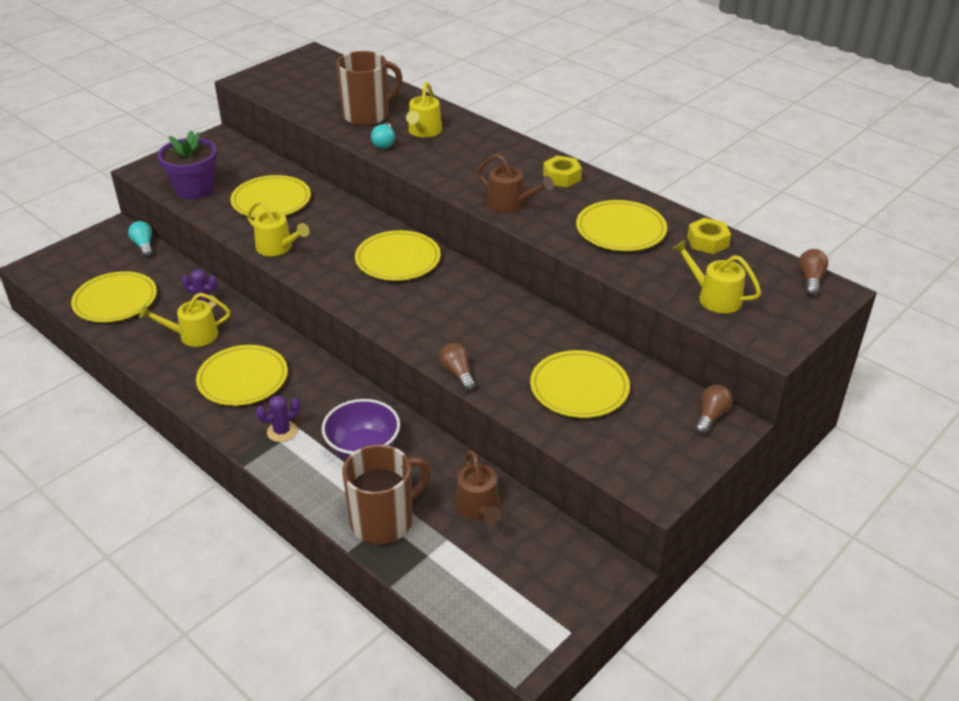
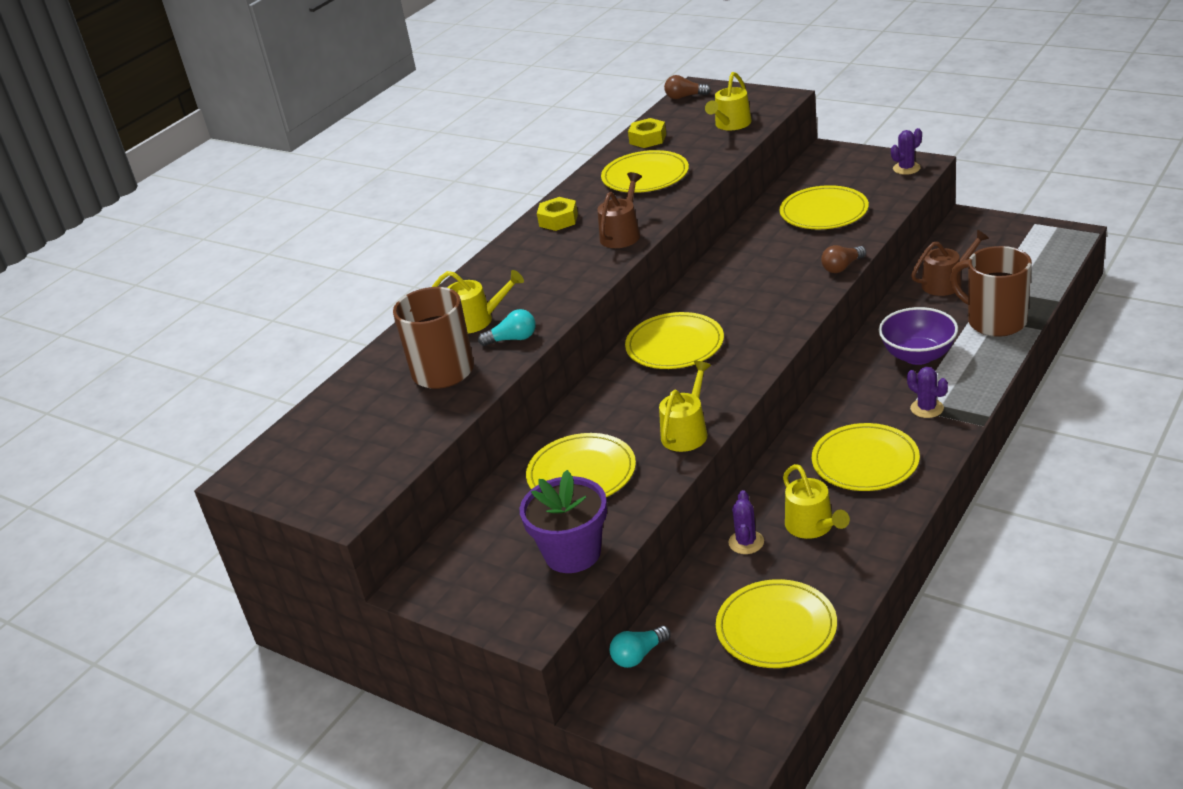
camera: 95 degrees left, 5 degrees down
brown light bulb [695,385,733,434] -> none
none -> purple cactus [891,128,922,175]

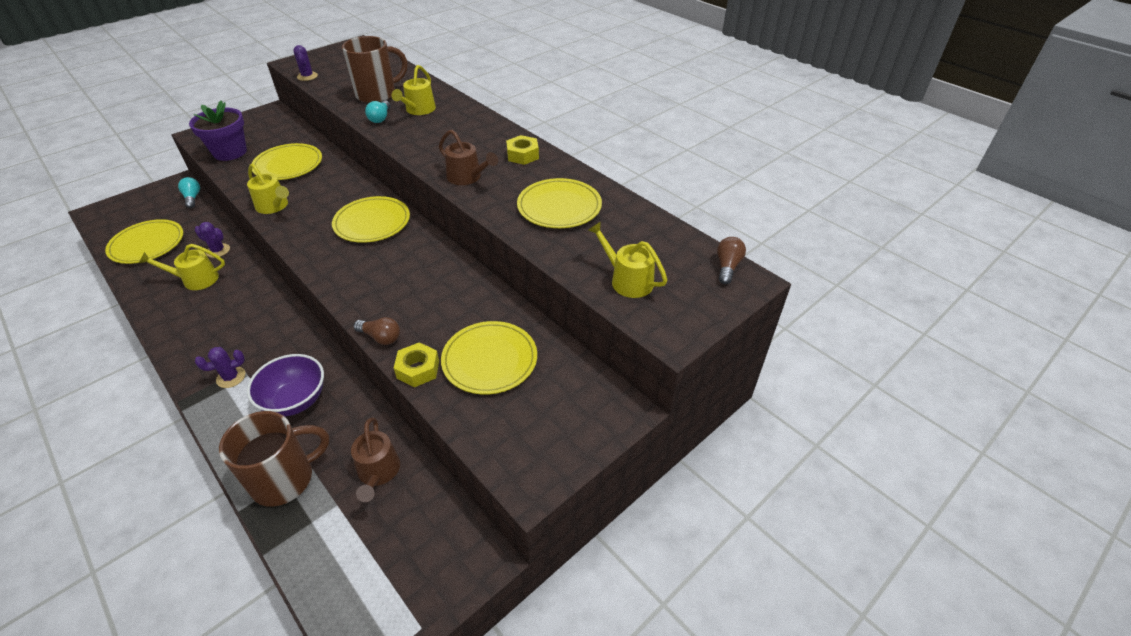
camera: 100 degrees right, 10 degrees up
yellow nut [628,118,666,148] -> yellow nut moved to [394,342,439,387]
yellow plate [812,423,920,491] -> none
brown light bulb [821,245,866,273] -> brown light bulb turned 135 degrees clockwise [354,317,400,345]
purple cactus [891,128,922,175] -> purple cactus moved to [293,45,318,81]

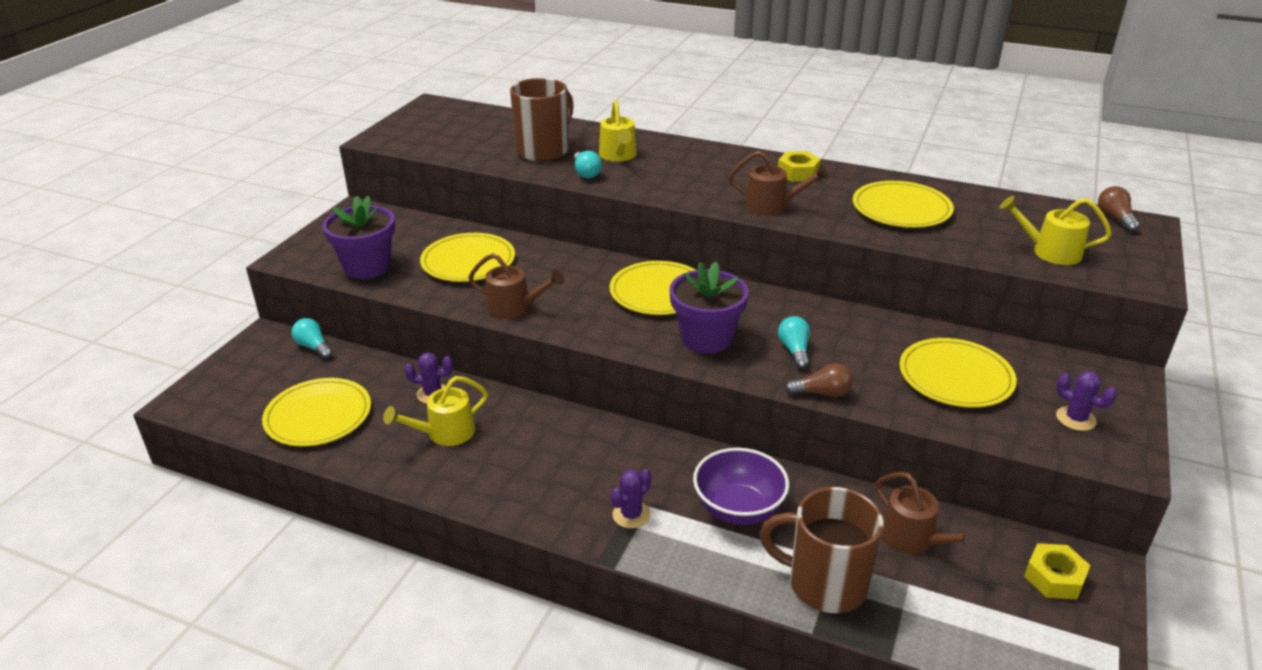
camera: 25 degrees left, 10 degrees down
brown mug [219,411,330,507] -> brown mug turned 105 degrees counterclockwise [760,487,884,613]
yellow watering can [247,163,289,214] -> brown watering can [468,253,565,319]
purple cactus [293,45,318,81] -> purple cactus moved to [1056,371,1117,431]
yellow nut [394,342,439,387] -> yellow nut moved to [1024,543,1091,599]
none -> purple flower pot [669,262,749,354]
none -> turquoise light bulb [778,316,810,369]

